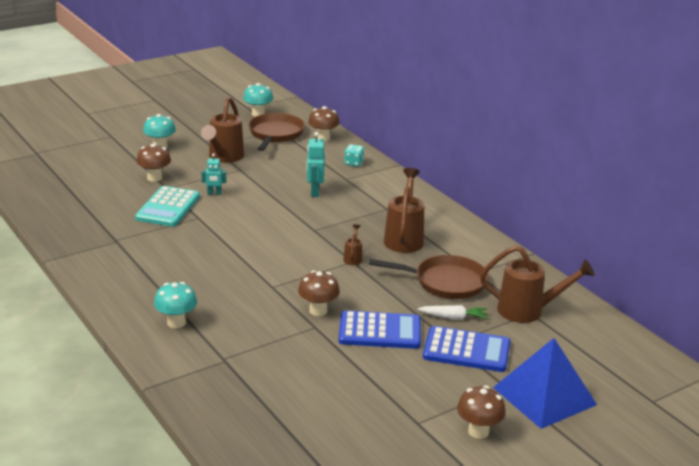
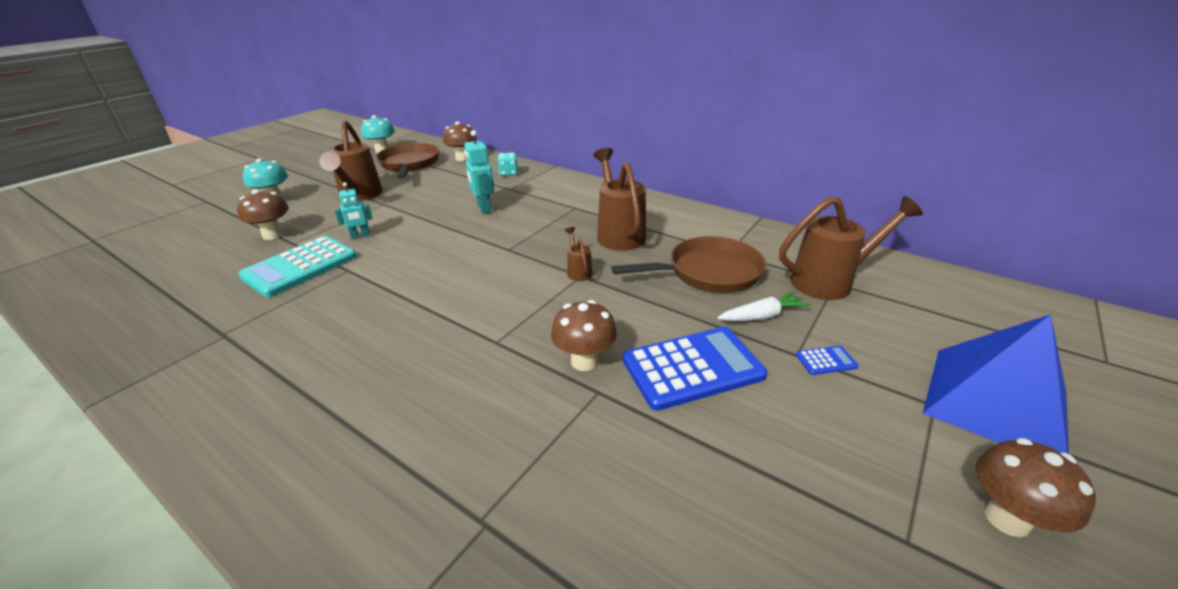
camera: 20 degrees left, 5 degrees up
turquoise calculator [135,186,200,227] -> turquoise calculator turned 45 degrees clockwise [238,236,357,298]
turquoise mushroom [154,282,197,328] -> none
blue calculator [423,326,510,372] -> blue calculator [796,346,858,375], size x0.41

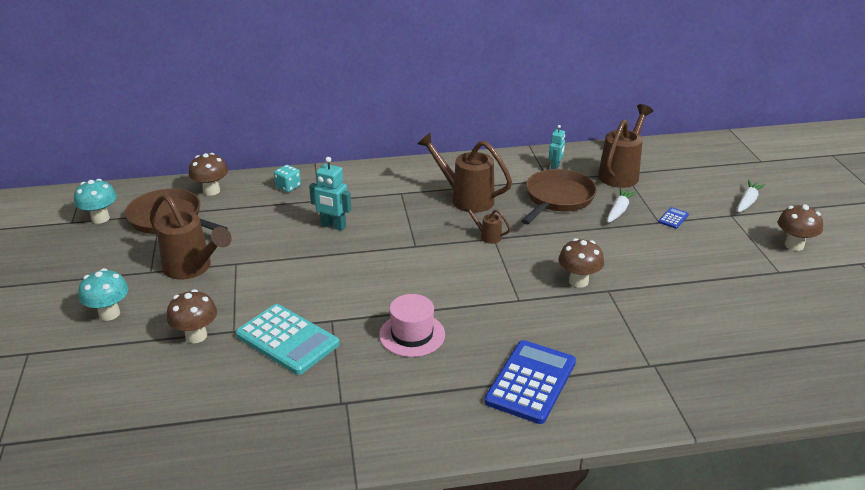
camera: 45 degrees left, 0 degrees up
turquoise calculator [238,236,357,298] -> turquoise calculator turned 45 degrees counterclockwise [235,304,339,375]
turquoise robot [335,182,373,239] -> turquoise robot moved to [549,125,565,169]
blue calculator [623,327,768,411] -> blue calculator moved to [484,340,576,424]
blue pyramid [923,314,1069,454] -> white carrot [737,180,766,212]
none -> pink hat [379,294,445,357]

